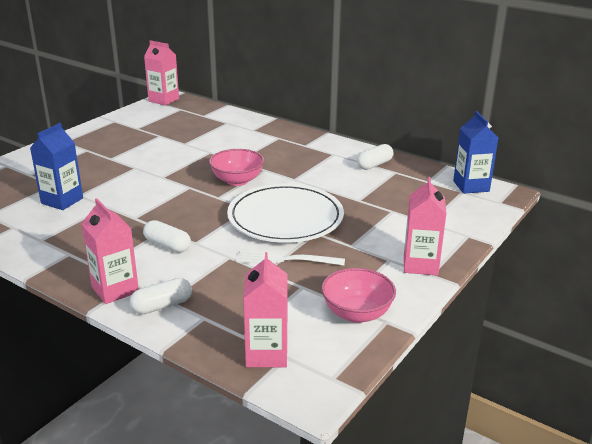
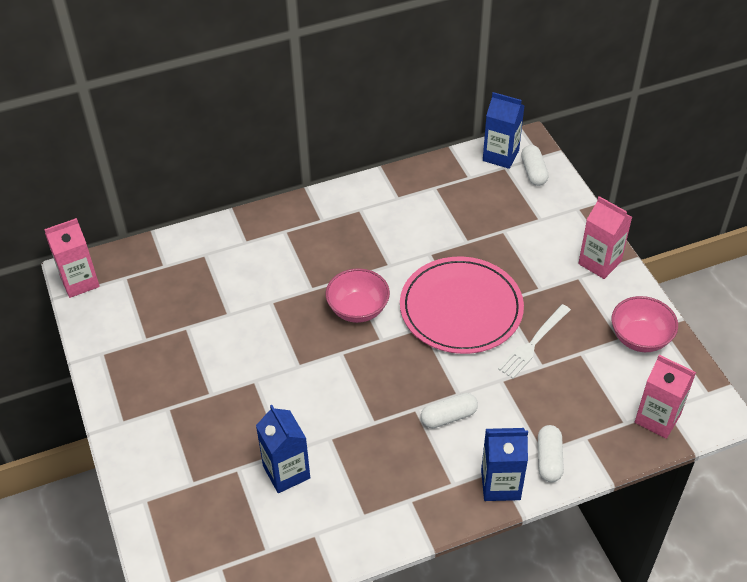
camera: 55 degrees left, 20 degrees up
pink carton [81,198,139,304] -> blue carton [481,428,528,501]
white plate [227,184,344,243] -> pink plate [400,256,524,354]
white capsule [357,144,394,170] -> white capsule moved to [521,145,549,186]

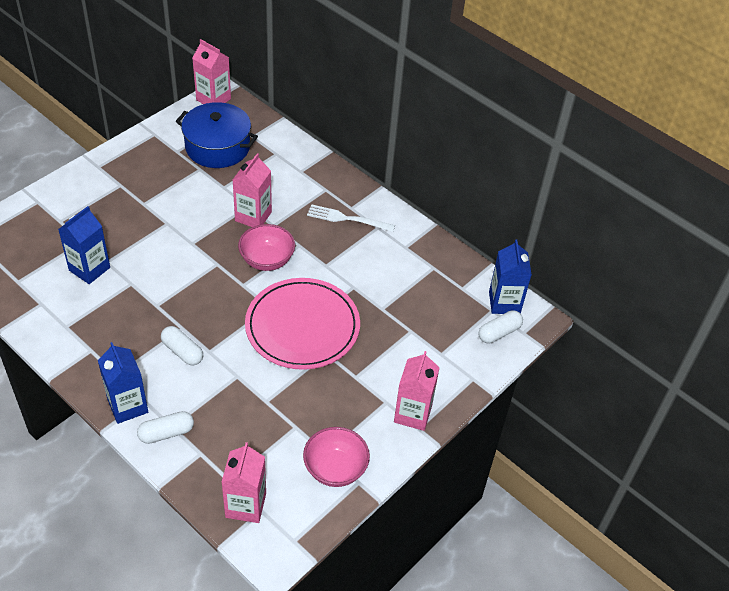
camera: 60 degrees right, 0 degrees up
white fork [498,304,571,379] -> white fork moved to [307,204,395,232]
none -> blue pot [176,102,258,168]
none -> pink carton [233,153,272,227]

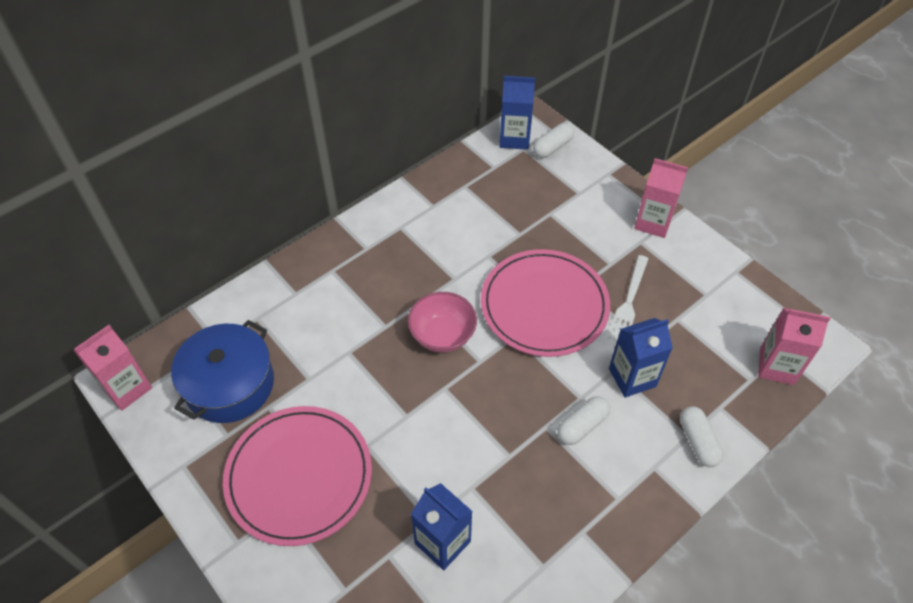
camera: 80 degrees left, 5 degrees up
blue carton [98,342,148,424] -> blue carton moved to [609,318,673,398]
pink carton [233,153,272,227] -> none
pink bowl [303,427,370,487] -> none
white fork [307,204,395,232] -> white fork moved to [608,255,649,340]
white capsule [478,310,523,343] -> white capsule turned 75 degrees clockwise [533,123,574,158]
none -> pink plate [223,406,372,546]

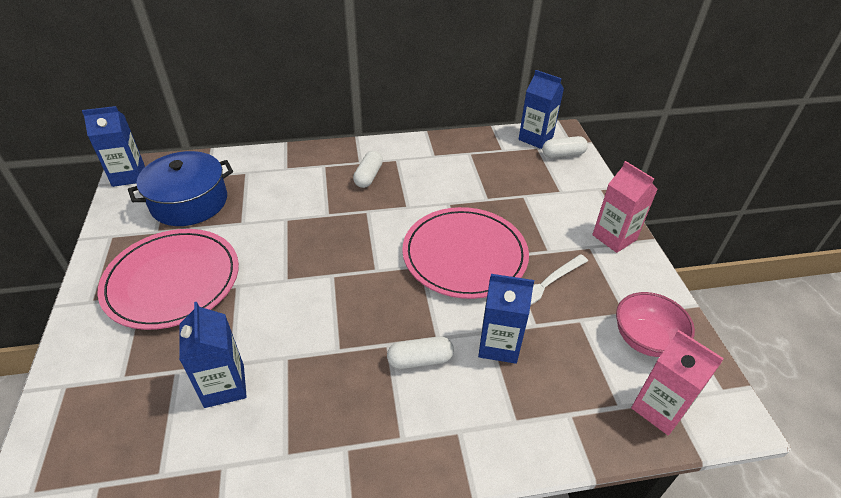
camera: 30 degrees right, 10 degrees down
pink carton [74,325,152,411] -> blue carton [82,106,145,187]
pink bowl [408,292,477,352] -> pink bowl moved to [616,292,695,357]
white capsule [680,406,723,467] -> white capsule moved to [353,151,383,188]

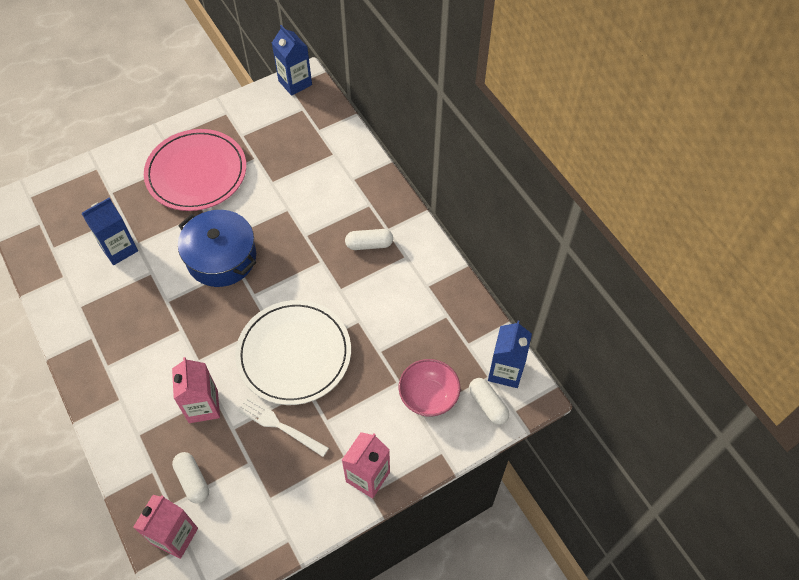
camera: 70 degrees right, 15 degrees up
blue pot [128,151,233,226] -> blue pot moved to [178,210,256,287]
white capsule [387,336,454,369] -> white capsule moved to [172,452,209,504]
pink plate [402,207,529,299] -> white plate [235,300,351,405]
blue carton [478,274,534,364] -> pink carton [172,357,220,423]
pink bowl [616,292,695,357] -> pink bowl moved to [399,359,460,417]

